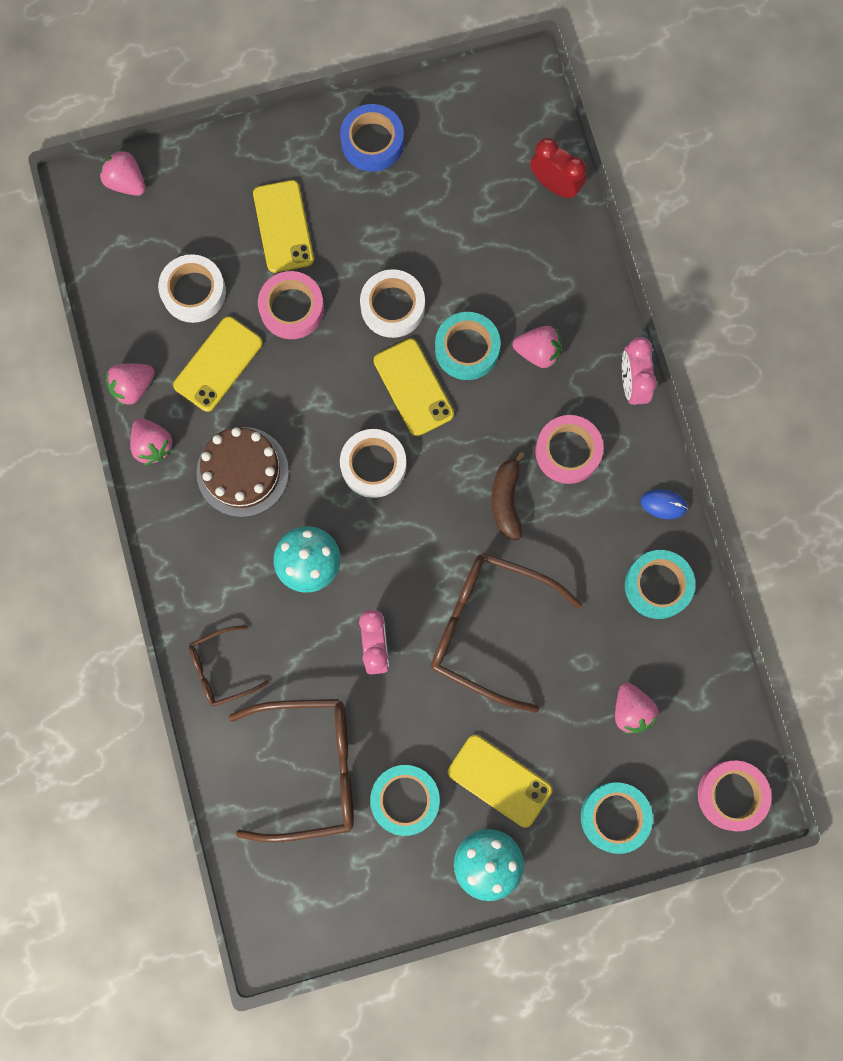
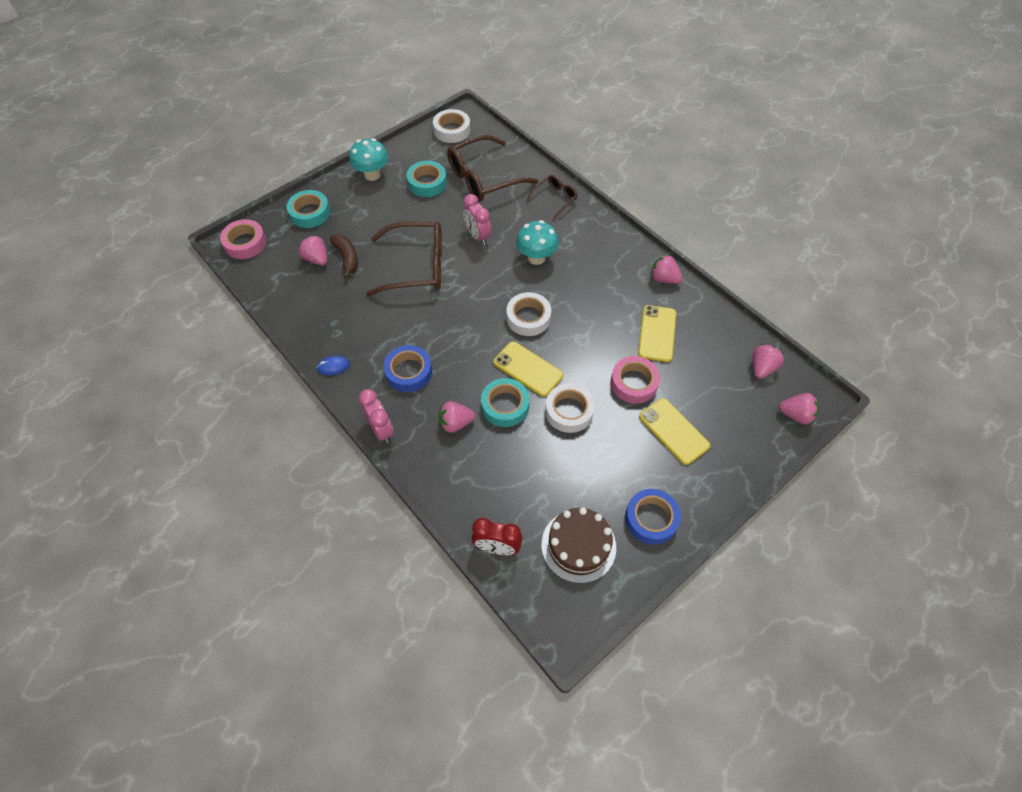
camera: 155 degrees right, 20 degrees down
pink strawberry [106,364,155,406] -> pink strawberry moved to [753,344,784,379]
white tape [158,254,226,323] -> white tape moved to [433,109,471,143]
brown cake [196,427,289,517] -> brown cake moved to [541,507,616,583]
yellow phone [448,735,552,828] -> none
brown banana [492,451,525,540] -> brown banana moved to [330,234,358,279]
pink tape [535,415,604,484] -> blue tape [384,345,432,392]
turquoise tape [625,550,695,619] -> none

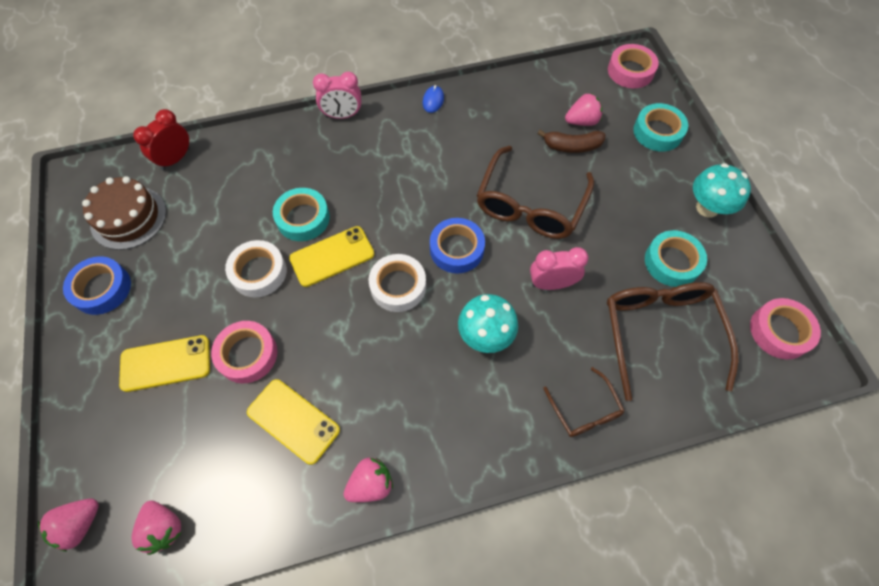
camera: 115 degrees right, 5 degrees up
blue tape [384,345,432,392] -> blue tape moved to [430,218,485,274]
white tape [433,109,471,143] -> pink tape [750,298,821,359]
pink strawberry [439,401,475,433] -> none

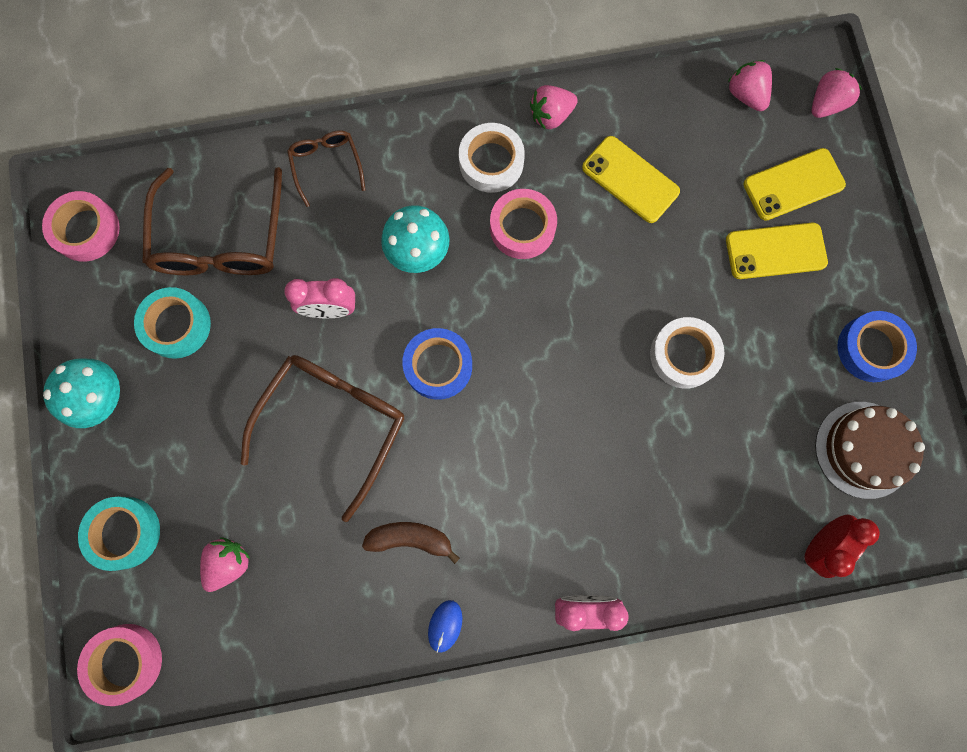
camera: 175 degrees left, 15 degrees up
pink tape [211,321,277,383] -> pink tape moved to [490,189,557,259]
turquoise tape [273,188,330,241] -> none
yellow phone [289,226,374,287] -> yellow phone moved to [743,148,846,221]
white tape [369,254,426,312] -> white tape moved to [459,123,525,193]
brown banana [537,130,605,153] -> brown banana moved to [362,522,460,564]
pink strawberry [565,93,602,126] -> pink strawberry turned 135 degrees clockwise [200,537,251,592]

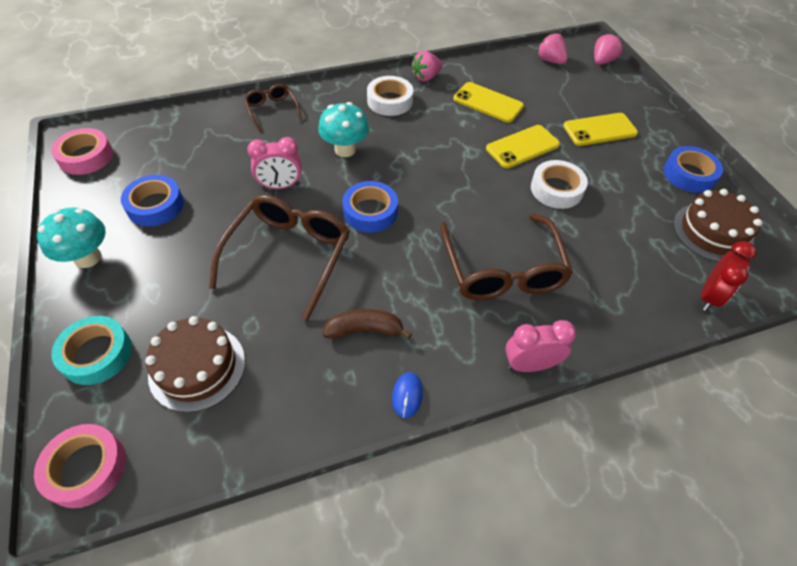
camera: 10 degrees left, 25 degrees down
turquoise tape [134,287,211,359] -> blue tape [121,175,184,226]
brown glasses [142,167,282,275] -> brown glasses moved to [440,214,573,300]
pink strawberry [200,537,251,592] -> brown cake [145,316,245,413]
pink tape [490,189,557,259] -> none
yellow phone [743,148,846,221] -> yellow phone moved to [486,125,560,168]

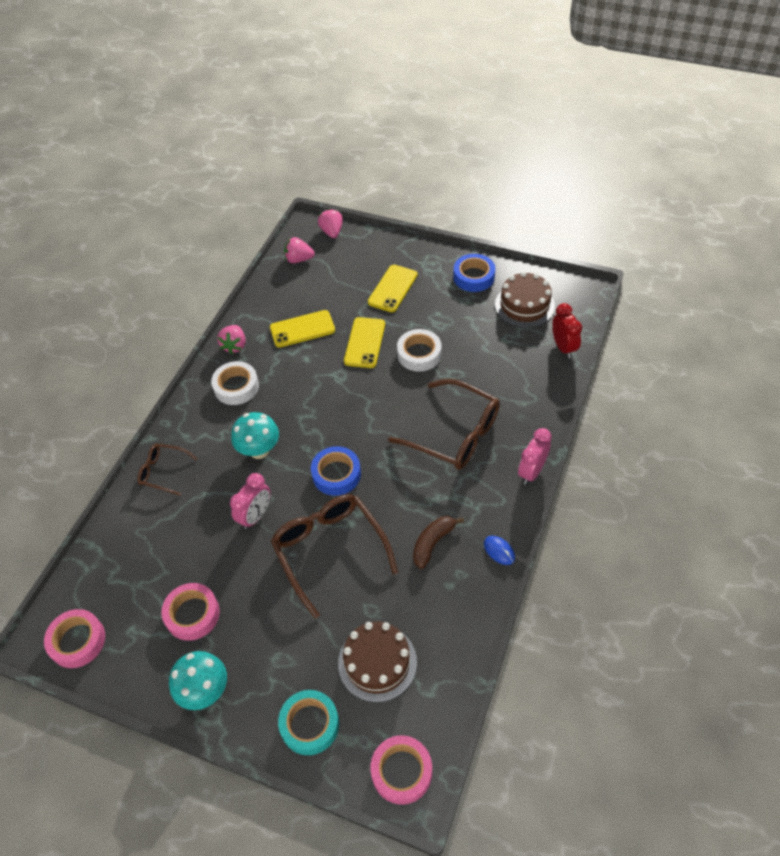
camera: 45 degrees left, 0 degrees up
blue tape [121,175,184,226] -> pink tape [161,583,220,641]

